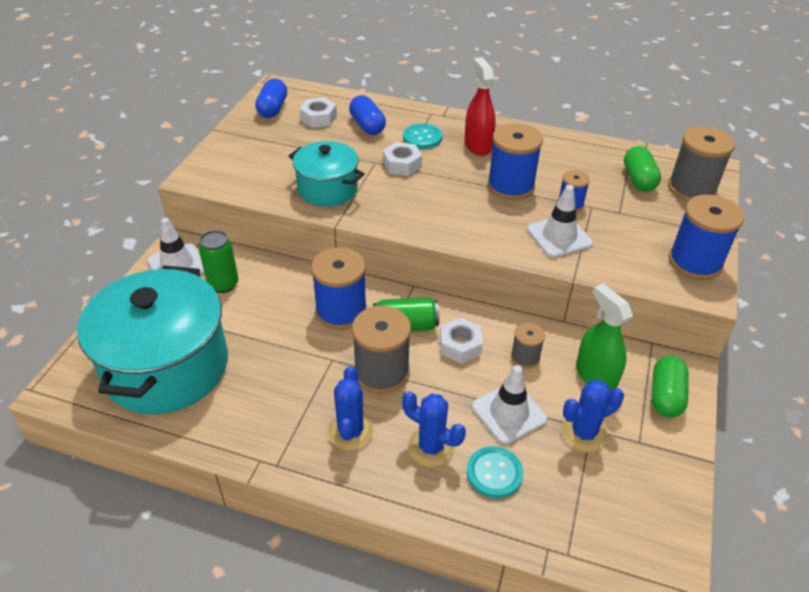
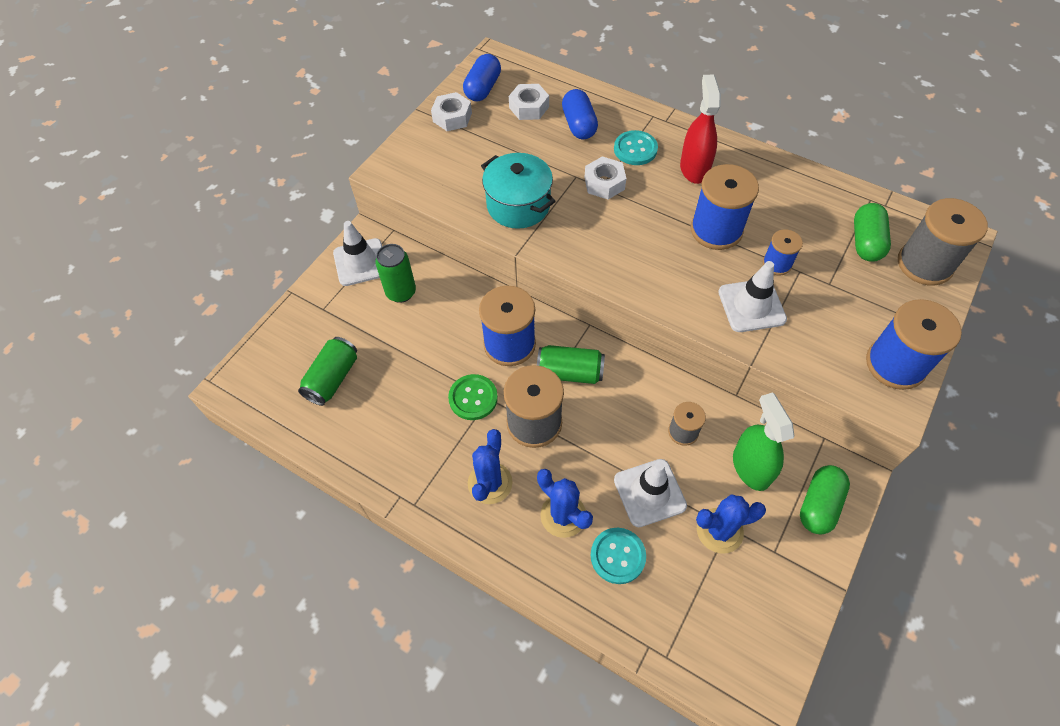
camera: 15 degrees right, 15 degrees up
turquoise pot [77,265,228,414] -> green can [298,337,357,406]
white nut [440,318,483,364] -> white nut moved to [431,92,472,131]
none -> green button [448,374,498,420]

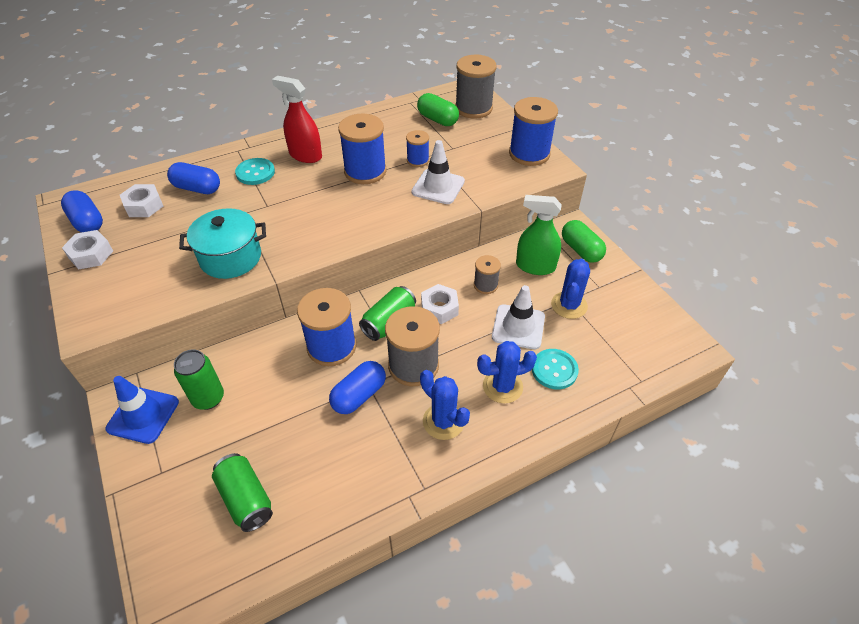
camera: 60 degrees left, 10 degrees down
white traffic cone [333,221,382,286] -> blue traffic cone [106,376,179,444]
green button [448,374,498,420] -> blue capsule [329,361,386,414]
white nut [585,157,626,199] -> white nut moved to [421,284,459,324]

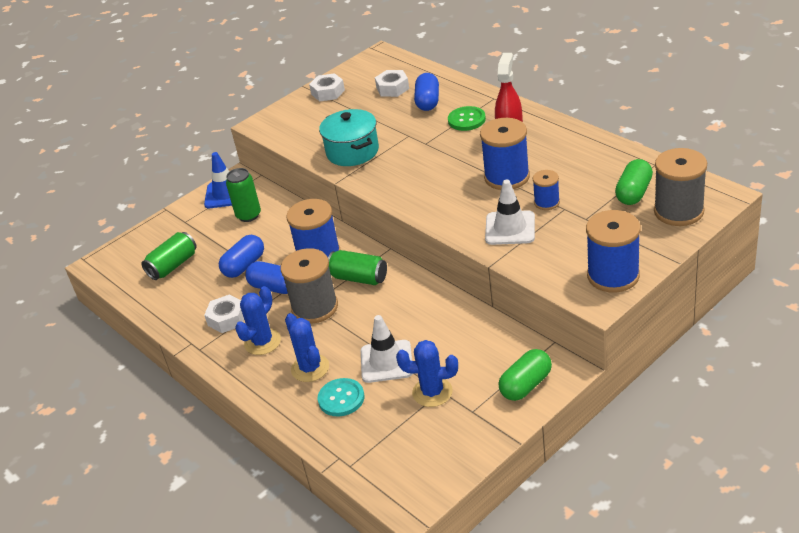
camera: 80 degrees right, 10 degrees down
blue capsule [61,190,103,233] -> blue capsule moved to [219,235,264,278]
turquoise button [235,158,275,185] -> green button [448,106,486,131]
white nut [421,284,459,324] -> white nut moved to [204,294,244,333]
grey spool [474,255,501,294] -> none
green spray bottle [516,195,562,275] -> none

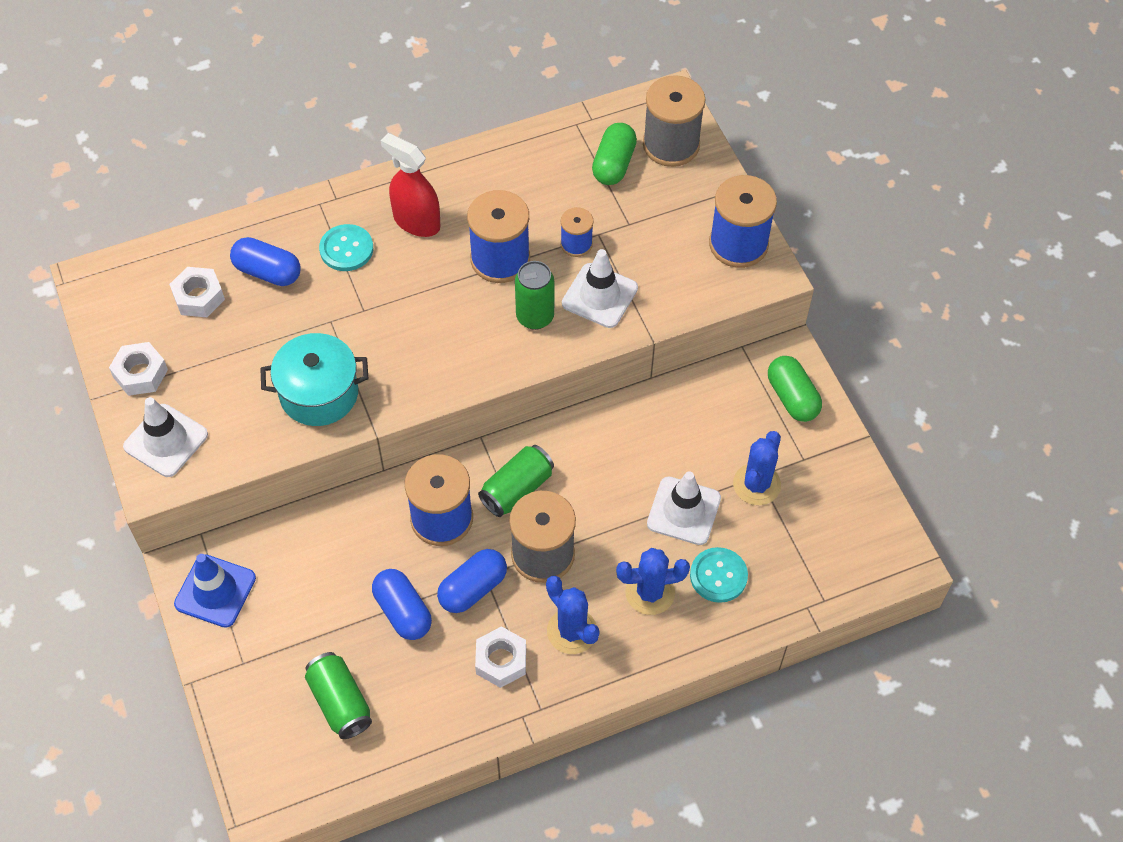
camera: 75 degrees left, 20 degrees up
green can [226,168,261,222] -> green can moved to [515,261,554,330]
green button [448,106,486,131] -> turquoise button [319,224,373,271]
green capsule [615,159,653,205] -> green capsule turned 60 degrees clockwise [592,123,637,185]
none -> white traffic cone [123,397,208,477]

